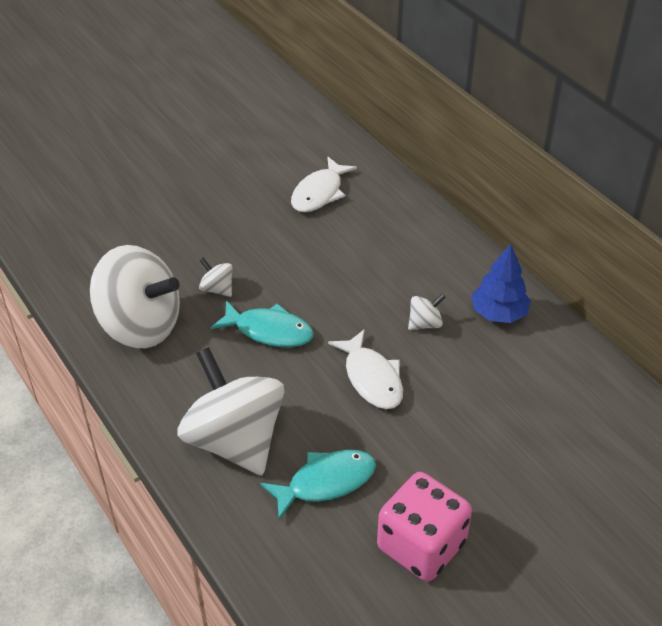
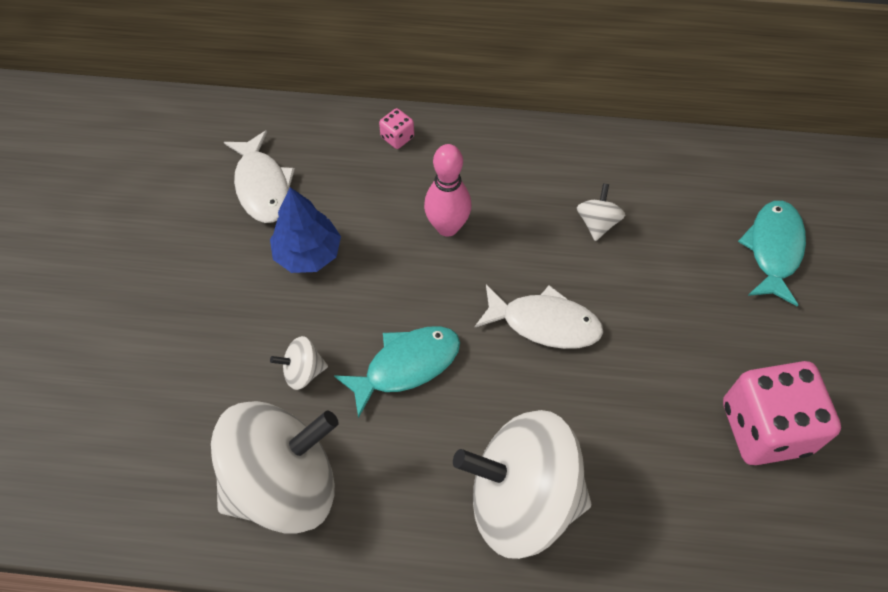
camera: 50 degrees left, 15 degrees up
turquoise fish [260,450,376,520] -> turquoise fish moved to [738,201,806,306]
white spinning top [408,294,445,330] -> white spinning top moved to [577,183,625,241]
blue tree [471,244,531,323] -> blue tree moved to [270,187,341,273]
none -> pink dice [379,108,414,149]
none -> pink bowling pin [424,144,471,237]

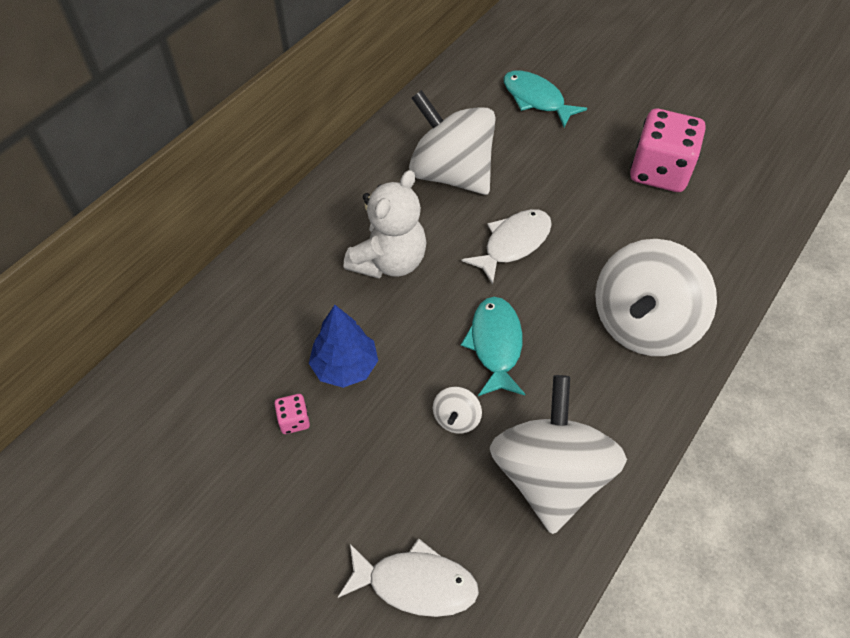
camera: 60 degrees left, 5 degrees down
white fish [224,130,295,223] -> white fish moved to [338,538,479,617]
pink dice [379,108,414,149] -> pink dice moved to [274,394,310,434]
pink bowling pin [424,144,471,237] -> white teddy bear [344,170,427,278]
white spinning top [577,183,625,241] -> white spinning top [409,90,496,195], size x2.47

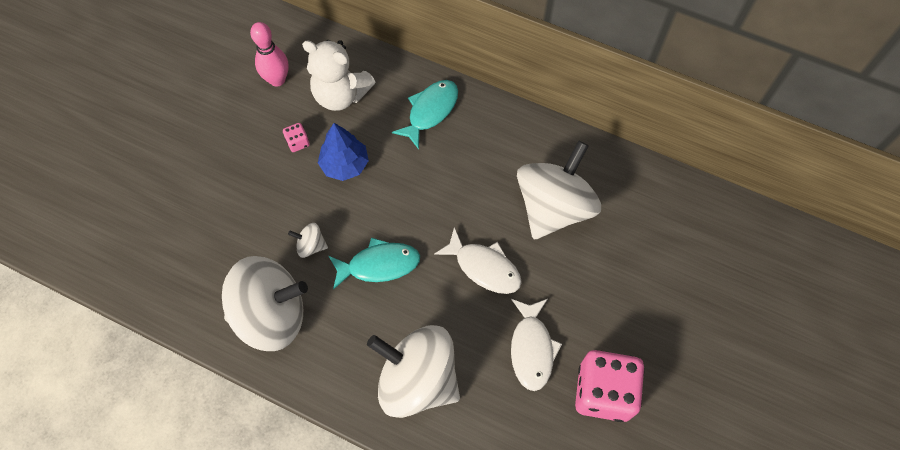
camera: 80 degrees right, 10 degrees up
white fish [338,538,479,617] -> white fish moved to [511,299,562,391]
white teddy bear [344,170,427,278] -> white teddy bear moved to [302,40,376,111]
turquoise fish [504,70,587,127] -> turquoise fish moved to [392,80,458,149]
none -> pink bowling pin [250,22,289,87]

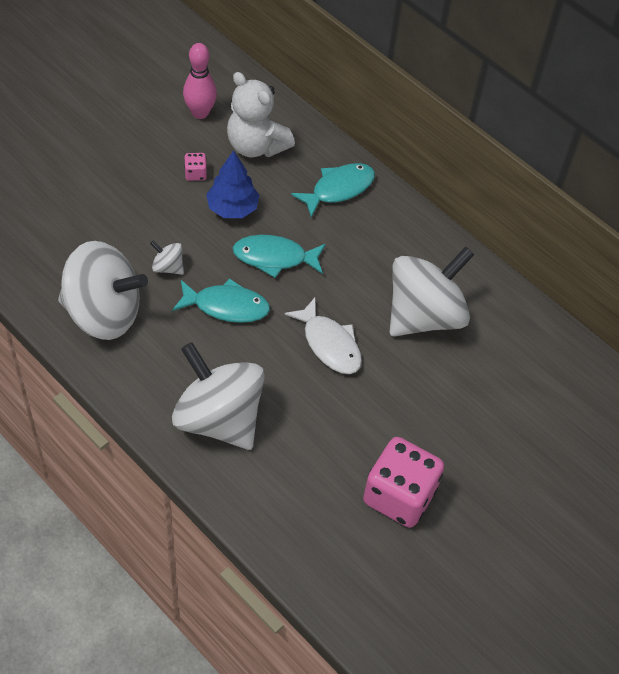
camera: 15 degrees right, 10 degrees down
white fish [511,299,562,391] -> none
none -> turquoise fish [233,235,326,278]

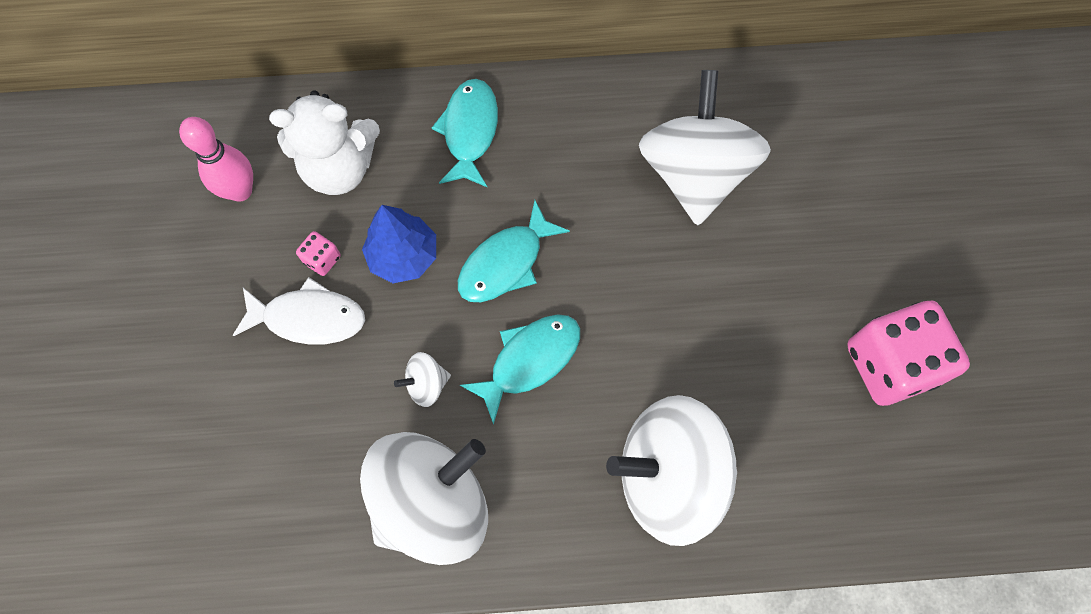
camera: 45 degrees left, 15 degrees up
white fish [284,298,362,374] -> white fish moved to [233,277,365,344]

